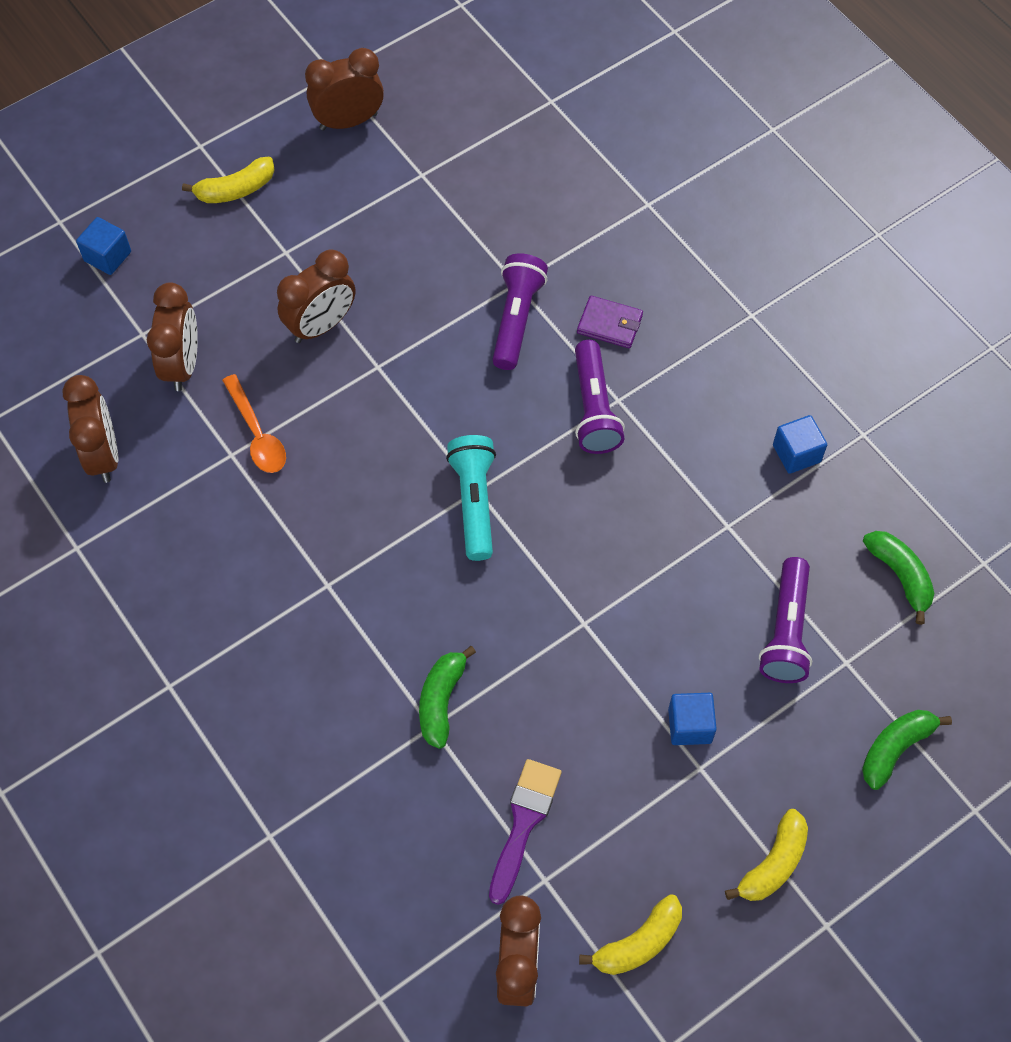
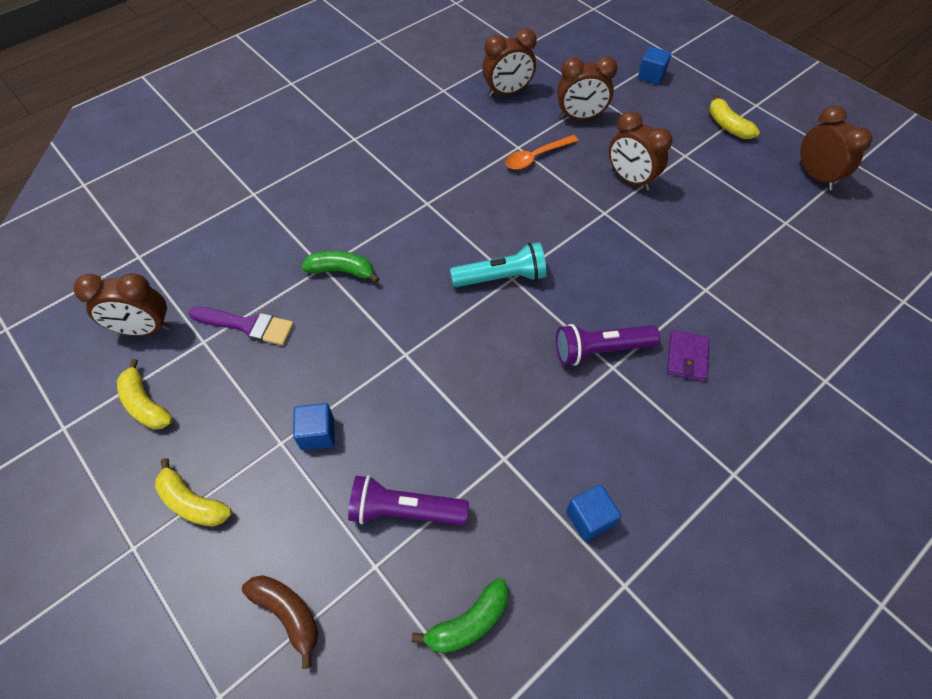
camera: 85 degrees right, 5 degrees down
purple flashlight [492,253,548,370] -> none
green banana [862,710,952,790] -> brown banana [242,575,318,669]

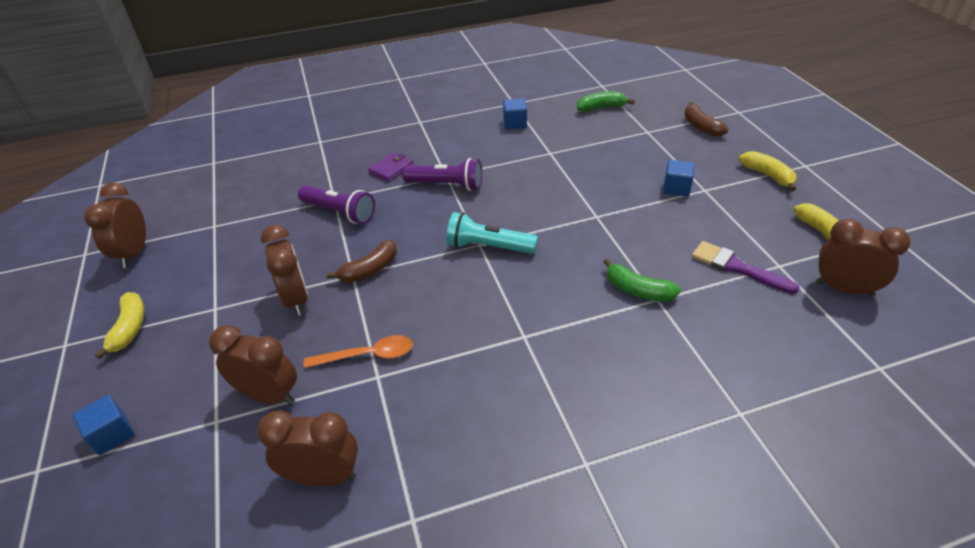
camera: 155 degrees left, 15 degrees down
purple flashlight [348,475,469,526] -> purple flashlight moved to [298,185,375,224]
none -> brown banana [326,240,397,283]

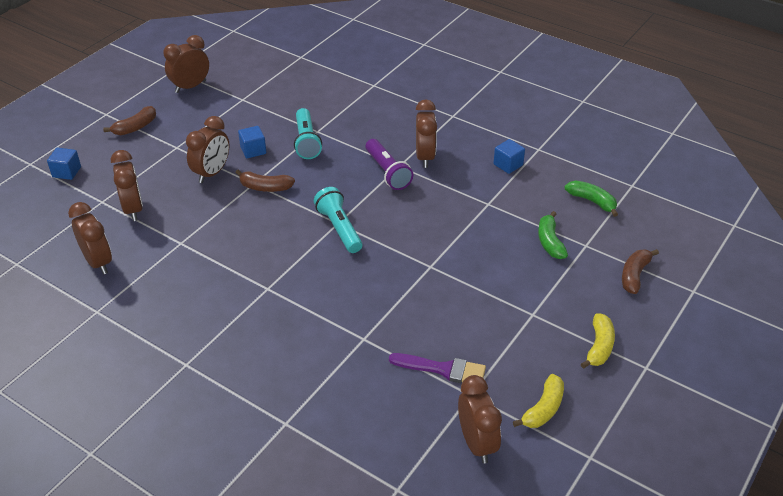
camera: 50 degrees right, 0 degrees up
yellow banana [95,292,145,359] -> brown banana [103,106,156,135]
purple flashlight [298,185,375,224] -> turquoise flashlight [294,108,322,159]
orange spoon [304,335,413,368] -> none
purple wallet [368,152,413,182] -> none
green banana [604,259,681,301] -> green banana moved to [538,211,568,259]
blue cube [663,160,695,197] -> blue cube moved to [238,126,266,158]
purple brush [692,241,800,294] -> purple brush turned 105 degrees clockwise [389,353,486,383]
none -> brown clock [416,99,437,168]

